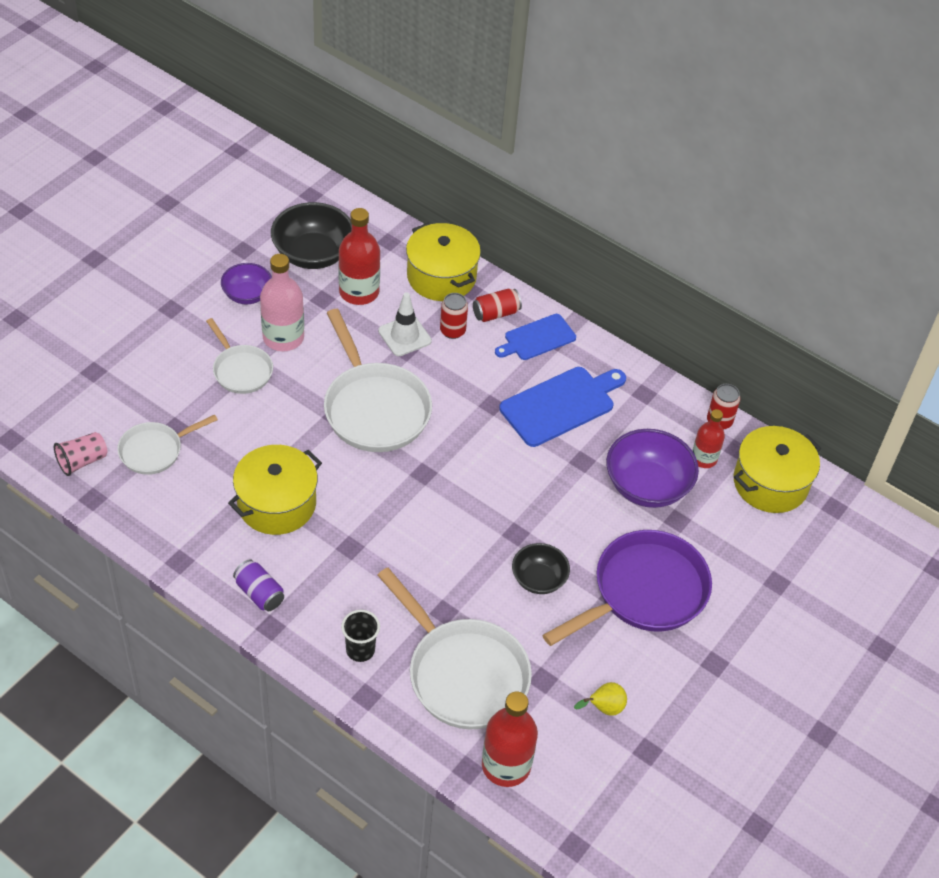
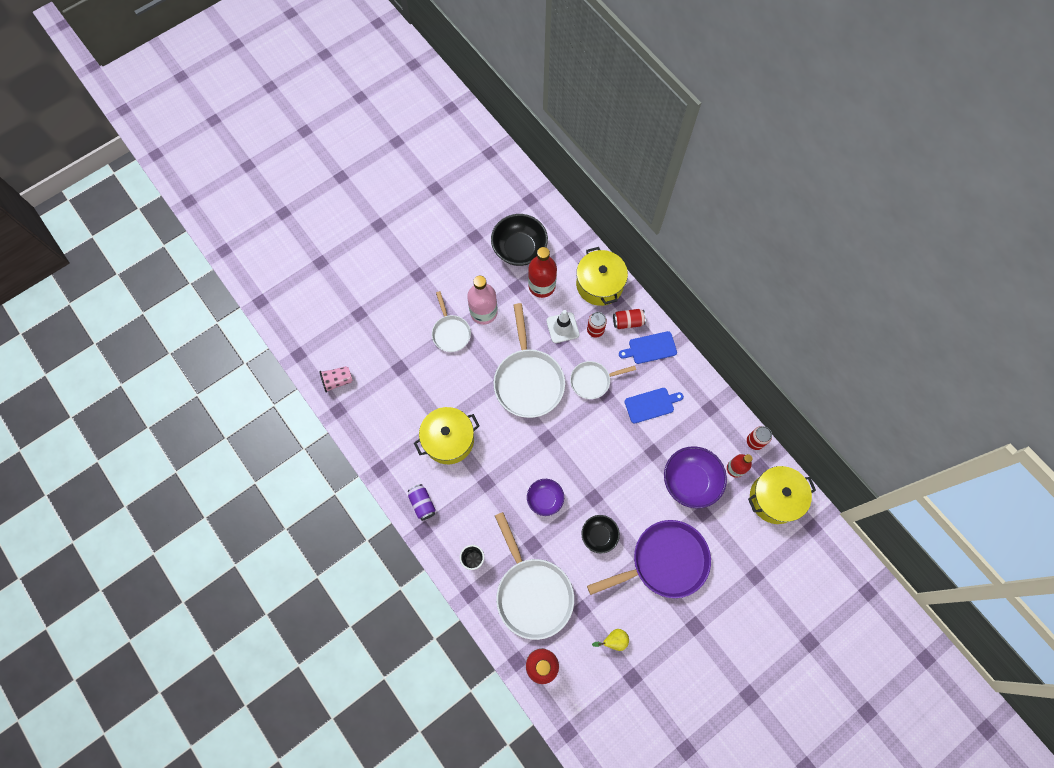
camera: 20 degrees right, 20 degrees up
white pan [117,415,218,475] -> white pan moved to [570,361,636,399]
purple bowl [221,263,272,305] -> purple bowl moved to [527,479,564,516]
blue cutting board [499,367,626,447] -> blue cutting board [624,388,684,424], size x0.64

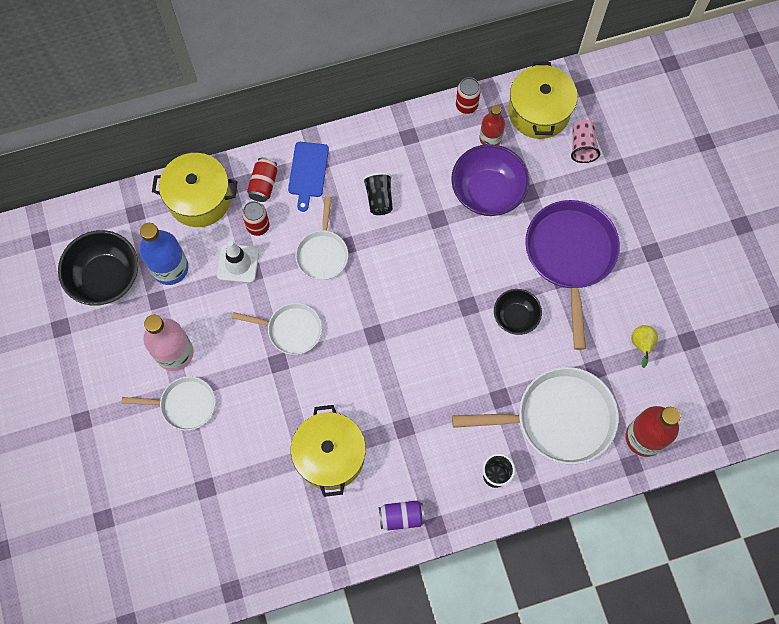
camera: 70 degrees left, 0 degrees up
pink cup [319,366,353,393] -> pink cup moved to [571,120,600,163]
white pan [493,303,565,418] -> white pan [232,303,322,355], size x0.56
purple bowl [527,479,564,516] -> none
red bottle [528,247,557,298] -> blue bottle [139,223,188,285]
blue cutting board [624,388,684,424] -> black cup [363,172,393,215]

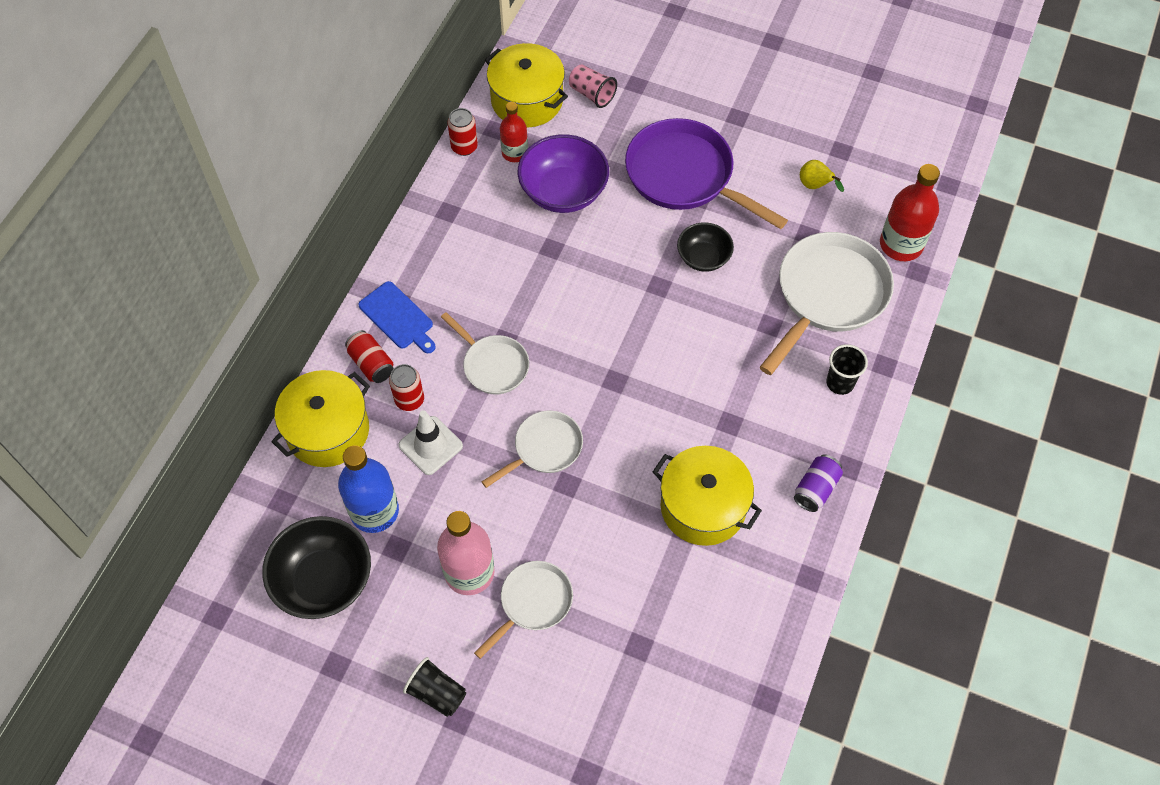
camera: 50 degrees left, 10 degrees down
black cup [363,172,393,215] -> black cup moved to [403,657,466,717]

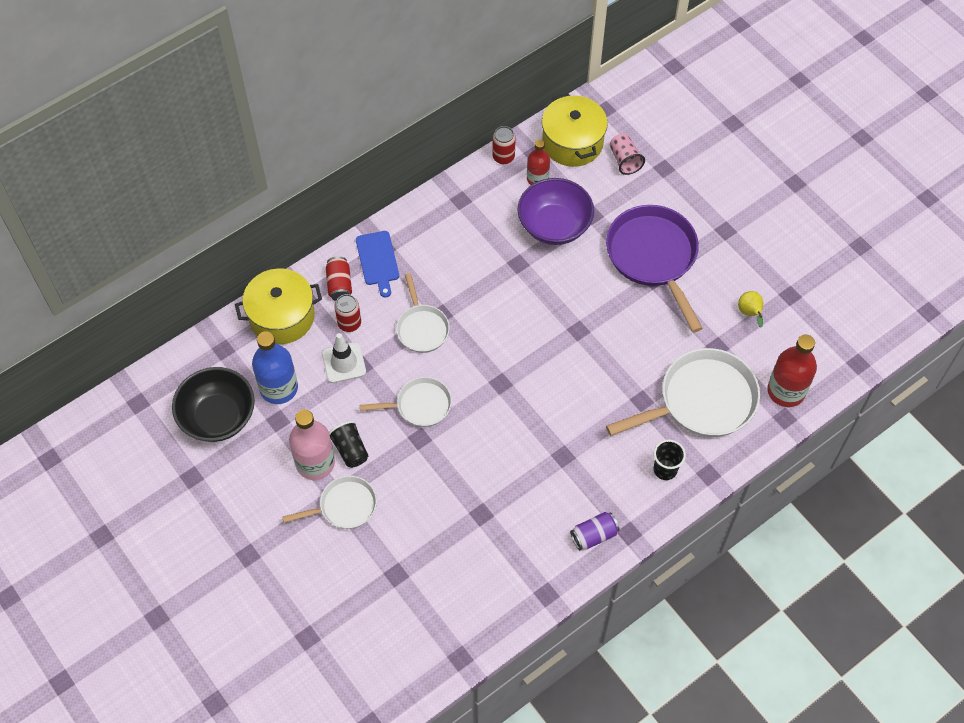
camera: 30 degrees right, 0 degrees up
black cup [403,657,466,717] -> black cup moved to [329,421,368,468]
yellow pot [653,446,762,546] -> none
black bowl [677,222,734,272] -> none

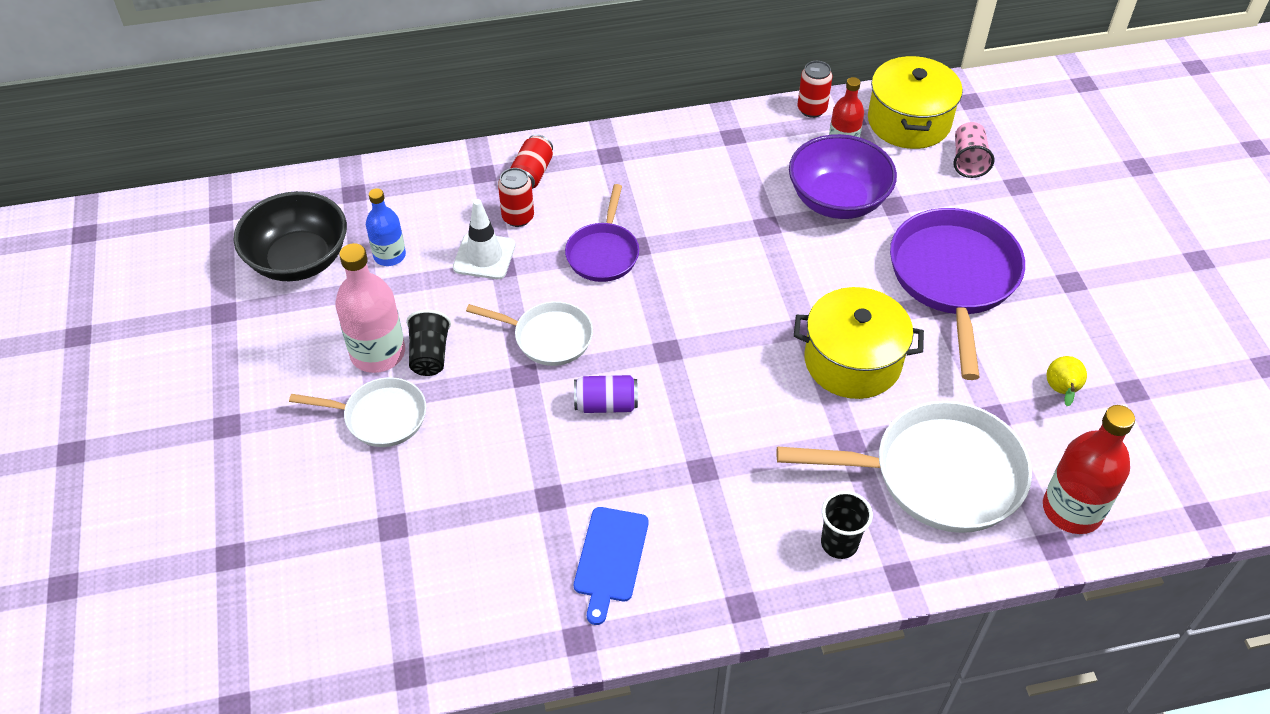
camera: 25 degrees right, 10 degrees down
yellow pot [235,269,322,344] -> yellow pot moved to [794,287,924,399]
blue bottle [252,331,298,404] -> blue bottle [366,188,406,266], size x0.62
blue cutting board [356,231,399,297] -> blue cutting board moved to [574,507,649,625]
white pan [396,273,450,353] -> purple pan [565,184,639,282]
purple can [570,512,620,550] -> purple can moved to [574,375,638,413]

